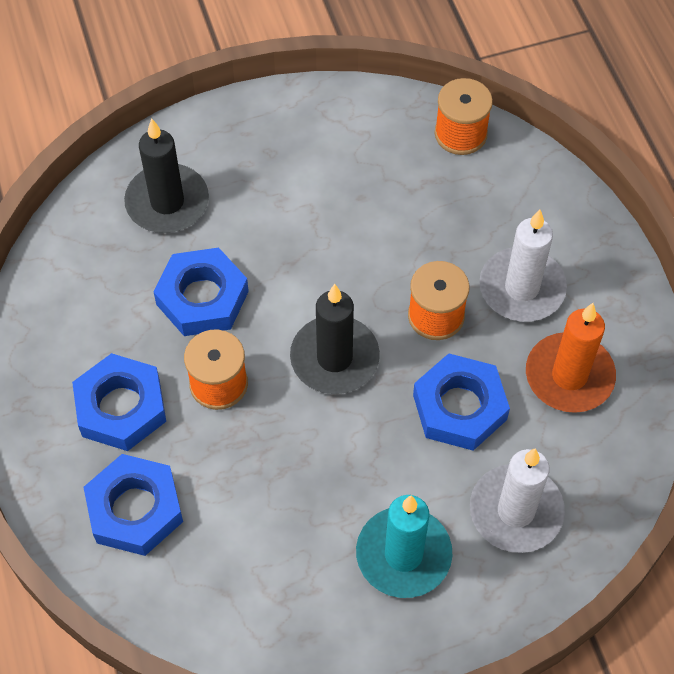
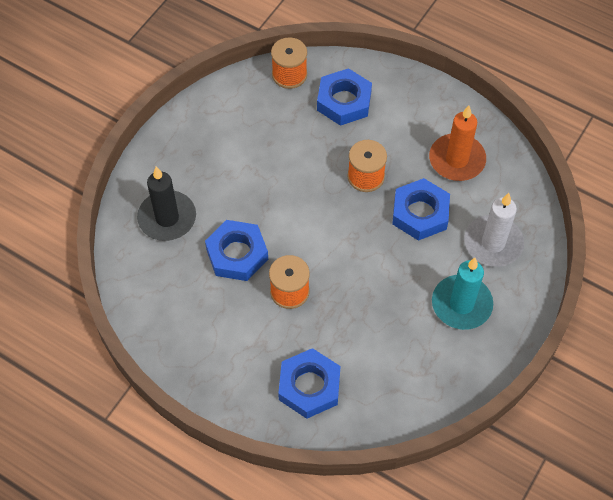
camera: 40 degrees left, 0 degrees up
blue nut [72,353,166,451] -> blue nut moved to [317,68,372,126]
black candle [290,284,380,394] -> none
white candle [479,210,567,322] -> none

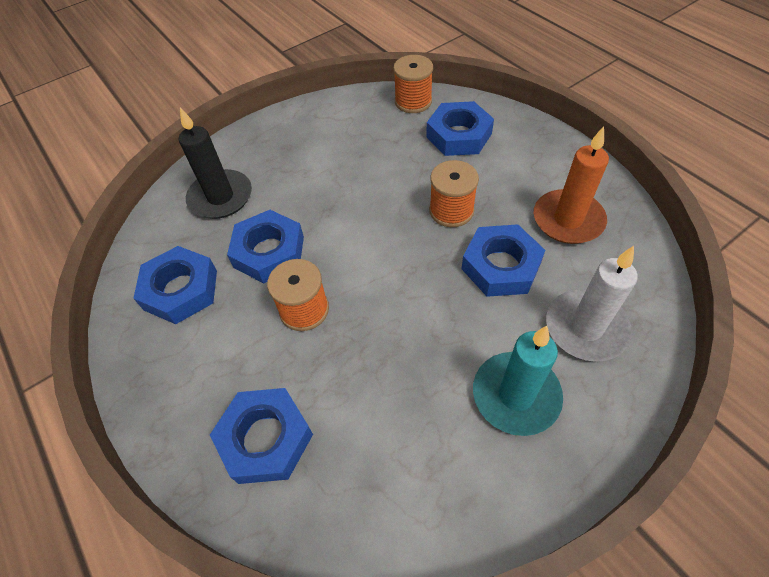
camera: 25 degrees right, 5 degrees down
none -> blue nut [133,246,217,324]

